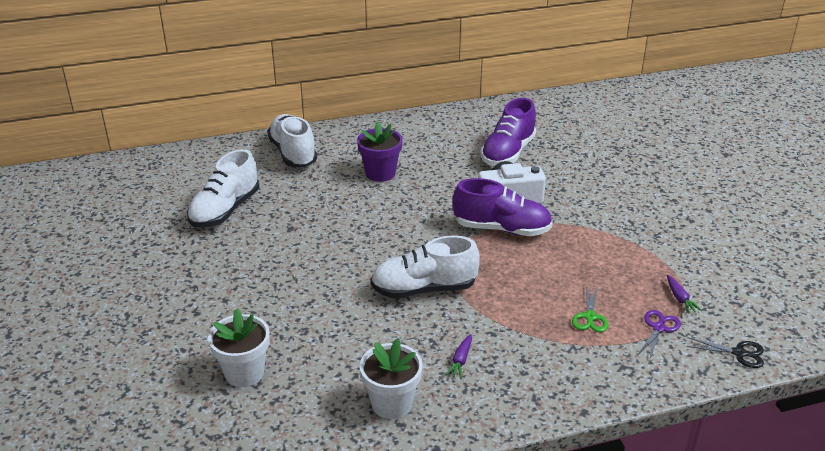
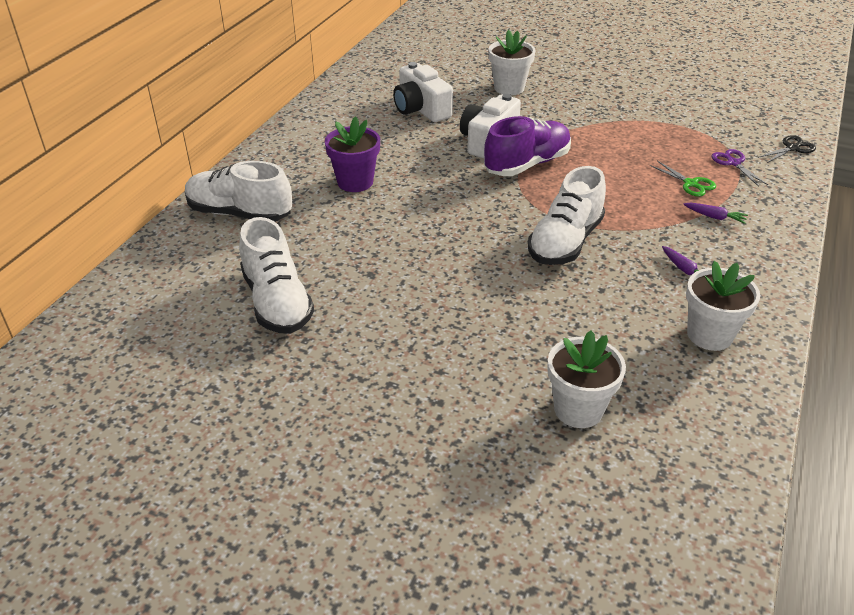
camera: 50 degrees left, 5 degrees up
purple shoe [481,98,536,166] -> white camera [393,62,453,122]
purple carrot [667,275,702,314] -> purple carrot moved to [683,203,748,224]
none -> white flower pot [488,30,536,95]

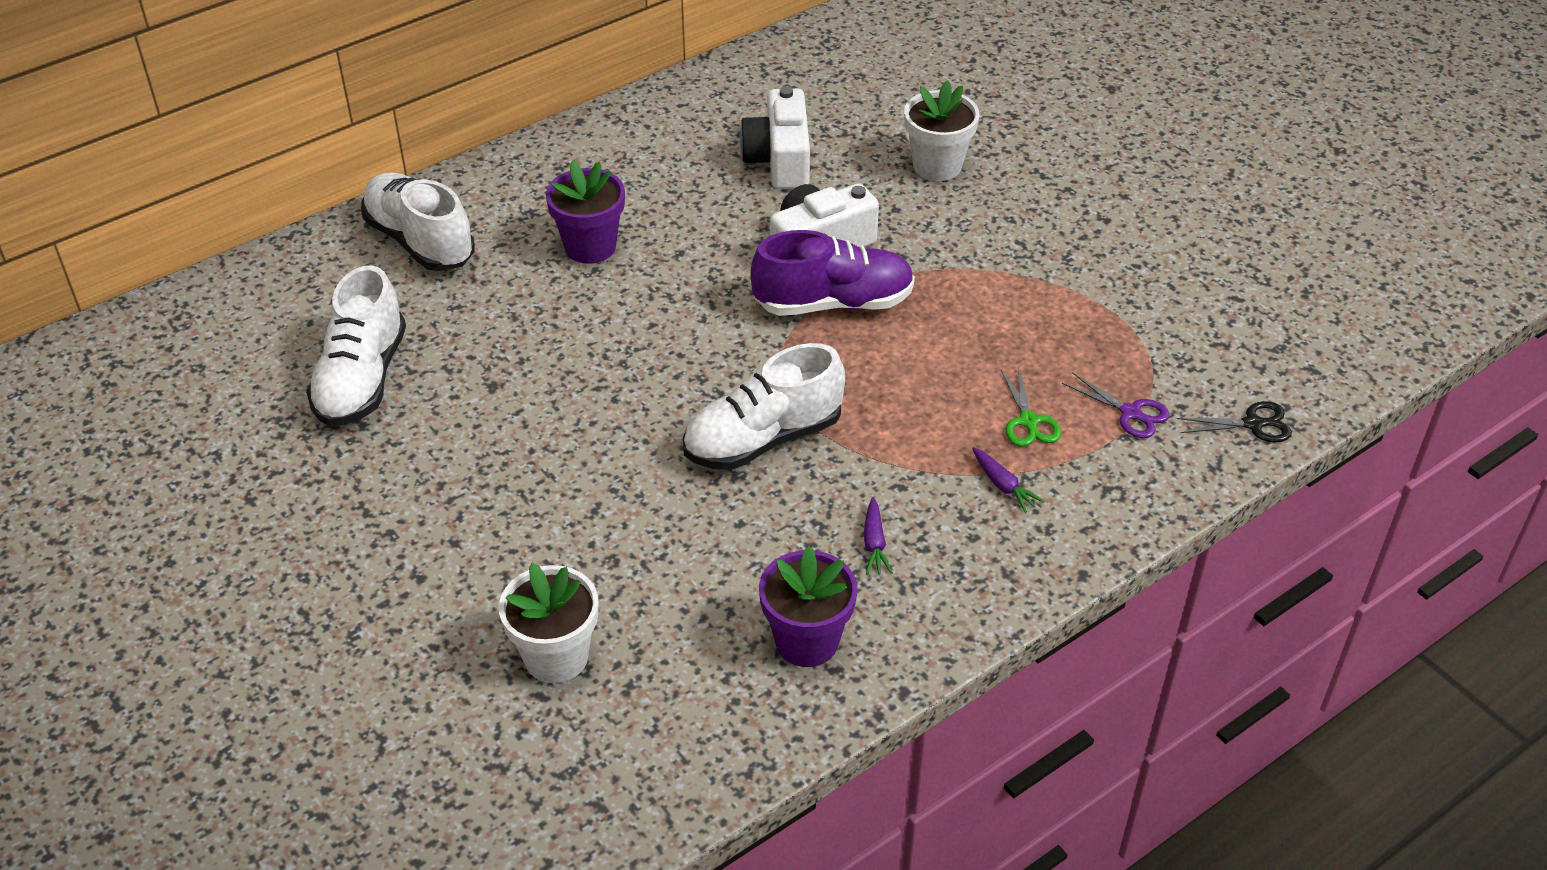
camera: 30 degrees right, 5 degrees up
white flower pot [686,261,760,351] -> purple flower pot [759,546,857,667]
purple scissors [711,149,768,187] -> purple scissors turned 120 degrees clockwise [1062,372,1170,438]

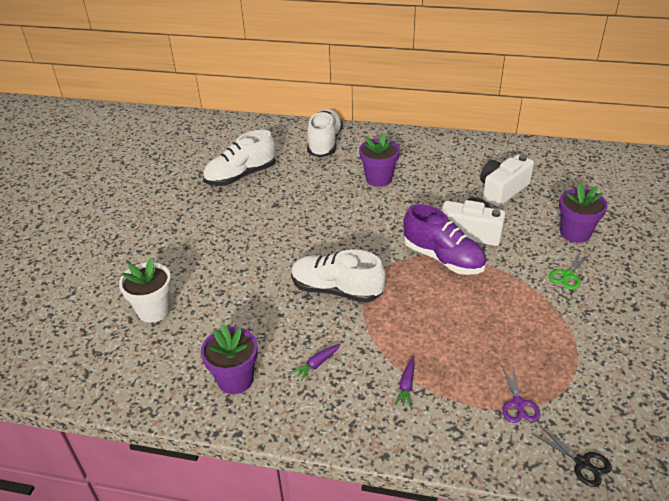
camera: 50 degrees right, 5 degrees down
white flower pot [904,80,979,181] -> purple flower pot [559,183,608,243]
green scissors [1001,367,1061,447] -> green scissors moved to [549,251,590,290]

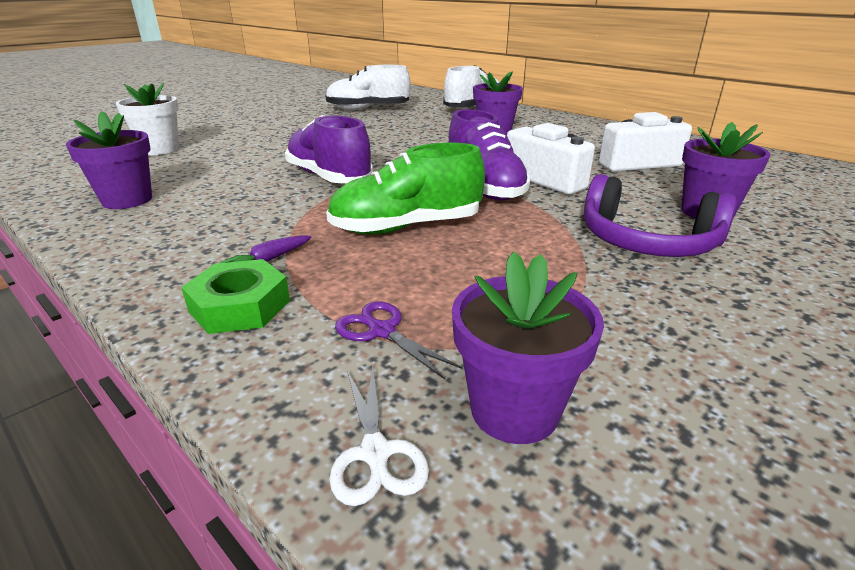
camera: 30 degrees right, 10 degrees down
white shoe [291,249,386,303] -> purple shoe [285,115,373,183]
purple carrot [292,344,340,381] -> none
purple scissors [501,364,541,423] -> purple scissors turned 105 degrees clockwise [335,301,463,379]
black scissors [533,425,612,487] -> white scissors [329,366,429,506]
green scissors [549,251,590,290] -> purple headphones [584,174,737,257]
none -> green nut [181,259,290,334]
none -> green shoe [326,143,485,235]
none -> purple flower pot [452,252,604,444]

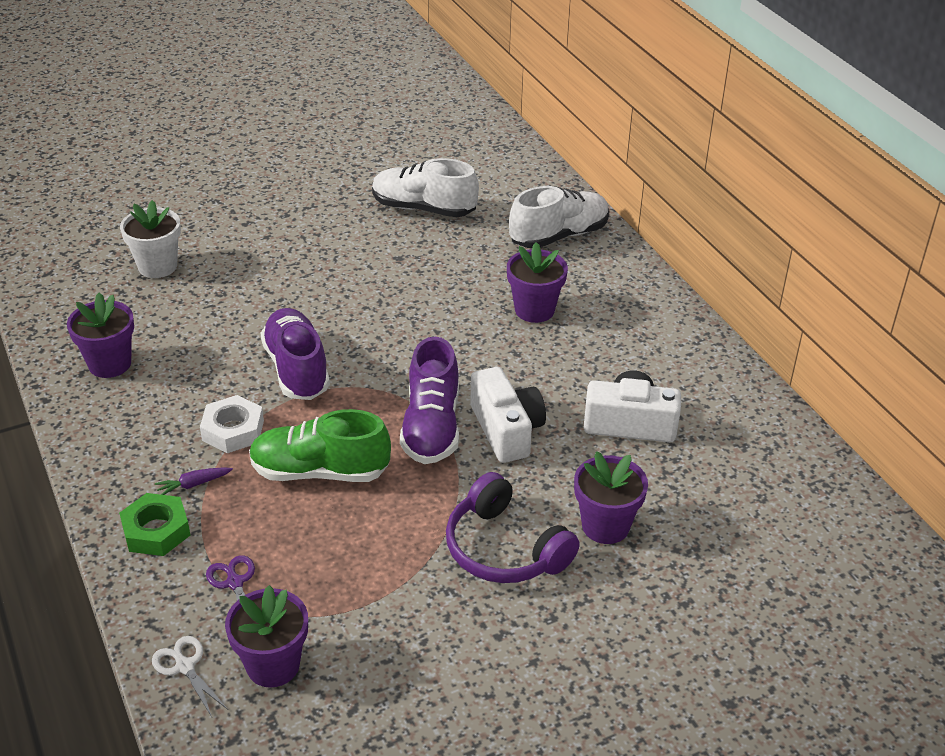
camera: 20 degrees right, 10 degrees up
white scissors [329,366,429,506] -> white scissors turned 135 degrees clockwise [152,636,228,717]
none -> white nut [200,395,264,453]

